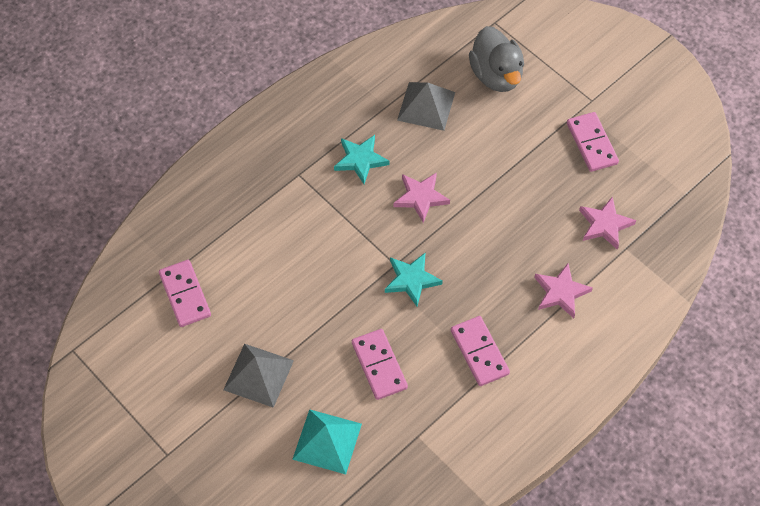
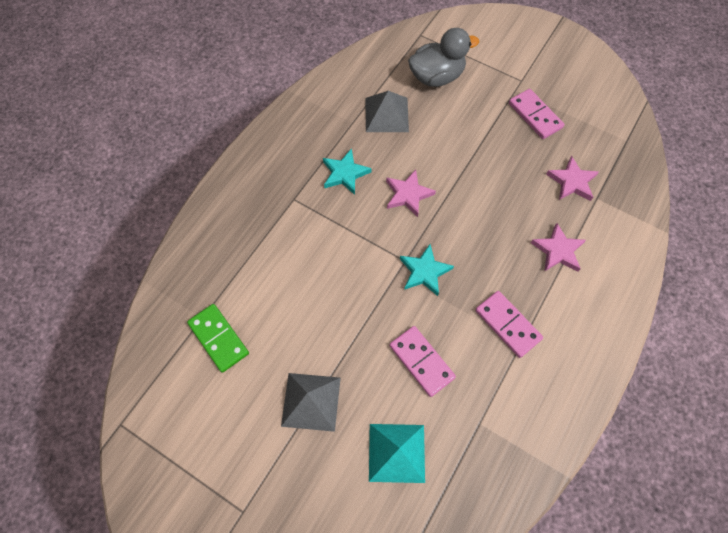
camera: 15 degrees left, 5 degrees up
pink domino [159,260,211,327] -> green domino [187,304,249,372]
grey duck [469,26,524,92] -> grey duck turned 75 degrees counterclockwise [408,28,479,87]

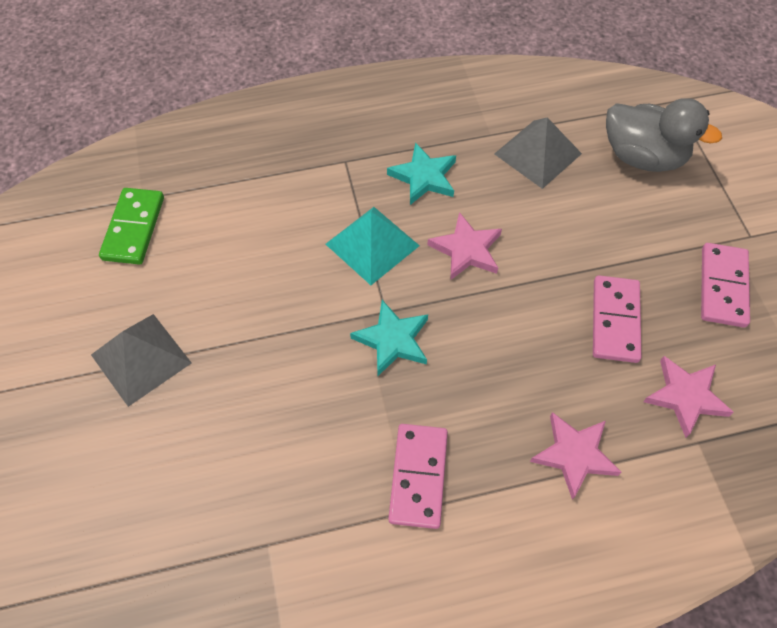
camera: 45 degrees right, 5 degrees down
turquoise pyramid [369,424,425,483] -> turquoise pyramid moved to [326,207,420,285]
pink domino [390,326,456,397] -> pink domino moved to [593,275,641,363]

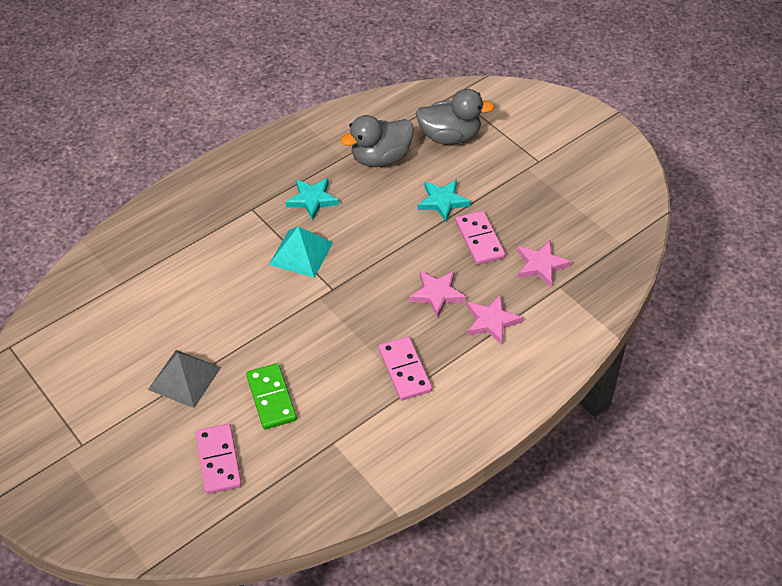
camera: 25 degrees left, 10 degrees down
green domino [99,188,164,265] -> green domino moved to [246,363,297,429]
turquoise star [350,300,428,376] -> turquoise star moved to [418,179,471,222]
pink star [427,212,502,280] -> pink star moved to [409,271,466,318]
grey pyramid [494,117,582,189] -> grey duck [341,115,414,167]
pink domino [701,243,750,328] -> pink domino moved to [196,424,242,494]

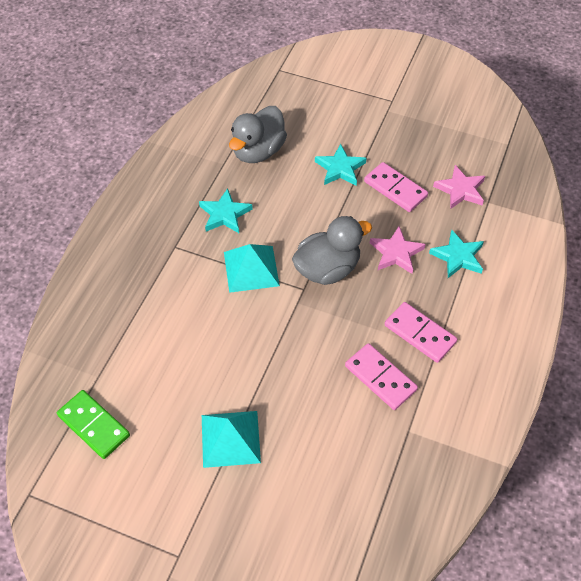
camera: 30 degrees left, 5 degrees up
grey pyramid [148,350,221,408] -> turquoise pyramid [202,411,261,468]
pink domino [196,424,242,494] -> pink domino moved to [345,343,418,410]
green domino [246,363,297,429] -> green domino moved to [57,390,130,459]
grey duck [416,89,495,145] -> grey duck moved to [292,216,372,285]
pink star [467,295,523,345] -> turquoise star [429,230,484,278]

